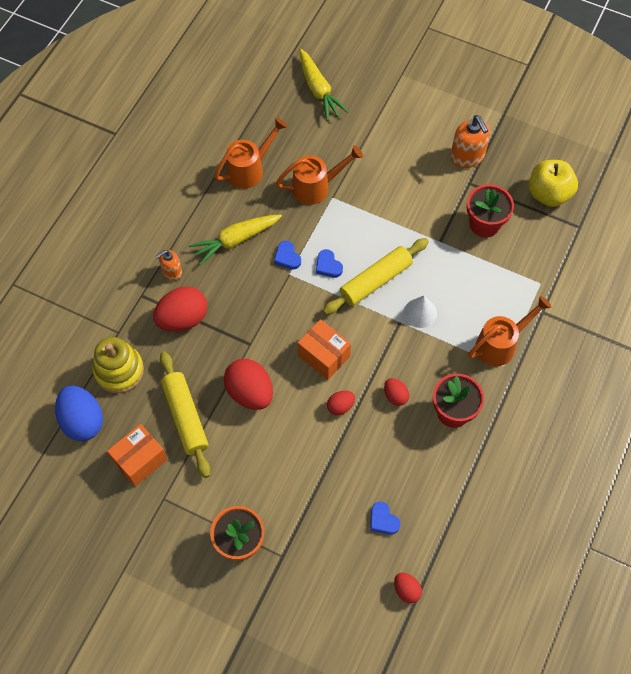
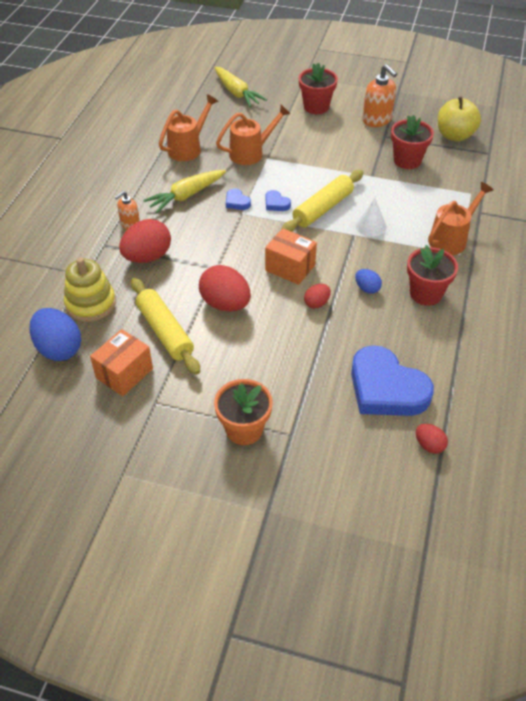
camera: 10 degrees left, 15 degrees down
blue heart [370,502,400,535] -> blue heart [351,345,434,416], size x2.42
red egg [384,378,409,406] -> blue egg [355,269,382,294]
none -> red flower pot [299,63,338,114]

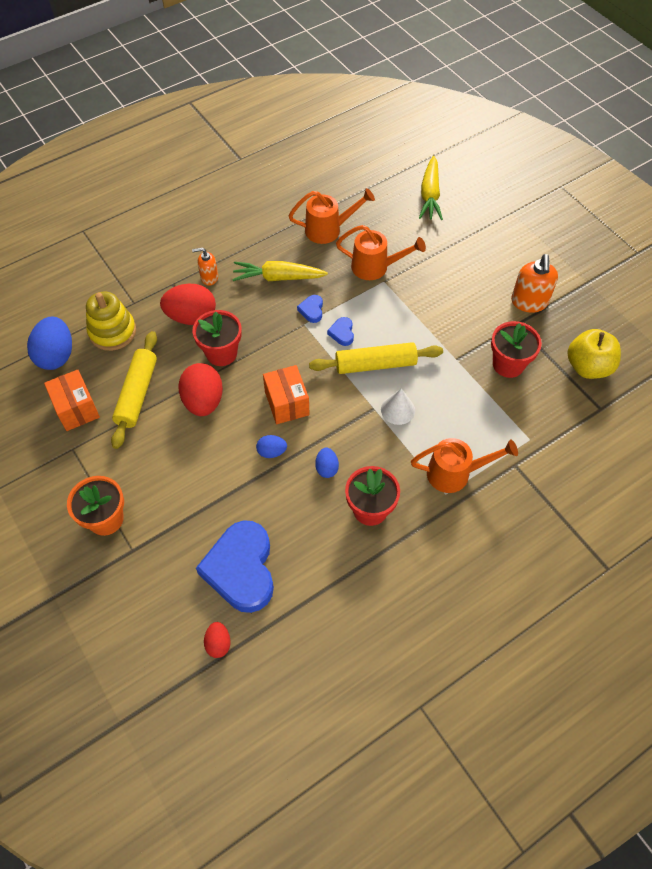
camera: 40 degrees right, 10 degrees up
orange box [90,329,153,396] -> orange box turned 75 degrees clockwise [44,370,100,431]
red flower pot [299,63,338,114] -> red flower pot moved to [192,310,242,366]
red egg [304,284,331,309] -> blue egg [256,435,287,458]

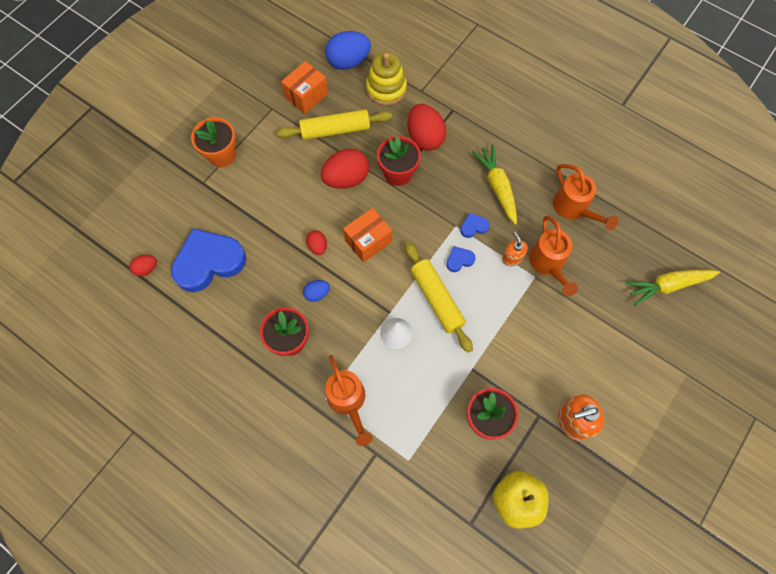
camera: 70 degrees right, 10 degrees up
orange soap dispenser [192,248,218,286] -> orange soap dispenser moved to [502,232,528,266]
blue egg [256,435,287,458] -> red egg [306,230,327,255]

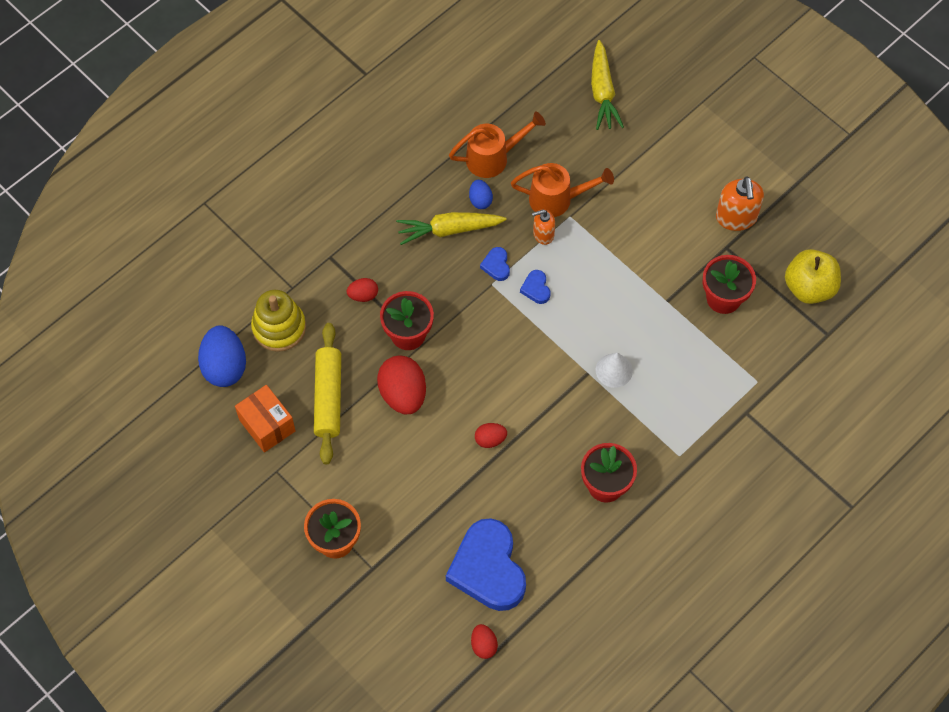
camera: 80 degrees left, 5 degrees down
blue egg [303,280,330,302] -> blue egg moved to [469,180,493,209]
orange watering can [325,355,373,446] -> none
orange box [343,208,392,263] -> none
yellow rolling pin [405,242,473,353] -> none
red egg [408,104,446,151] -> red egg [347,278,378,302], size x0.52

